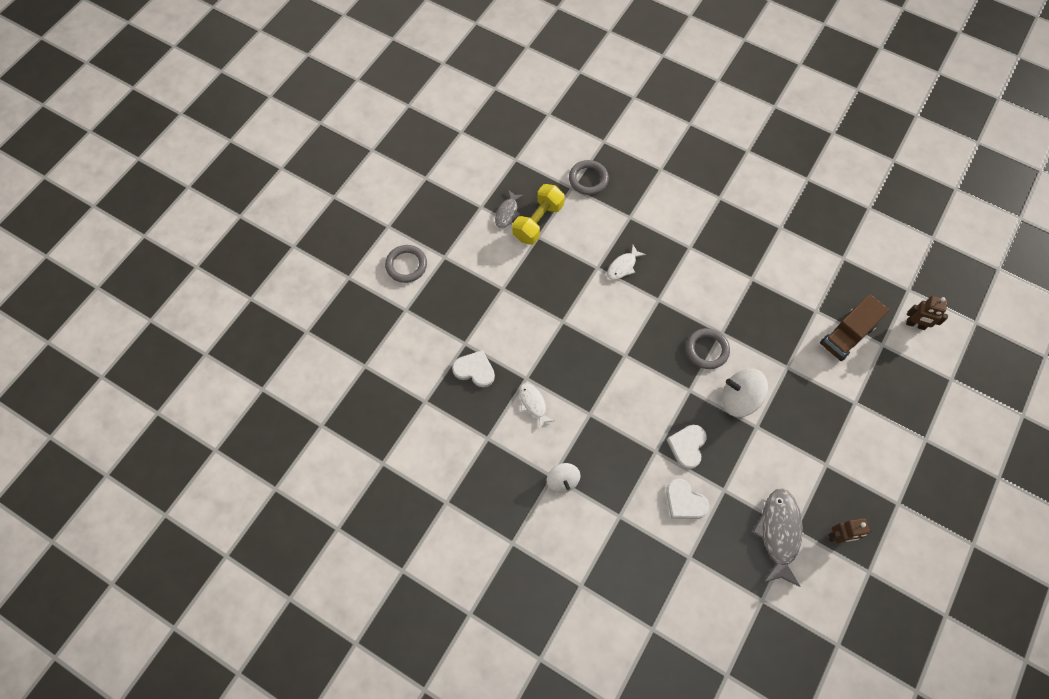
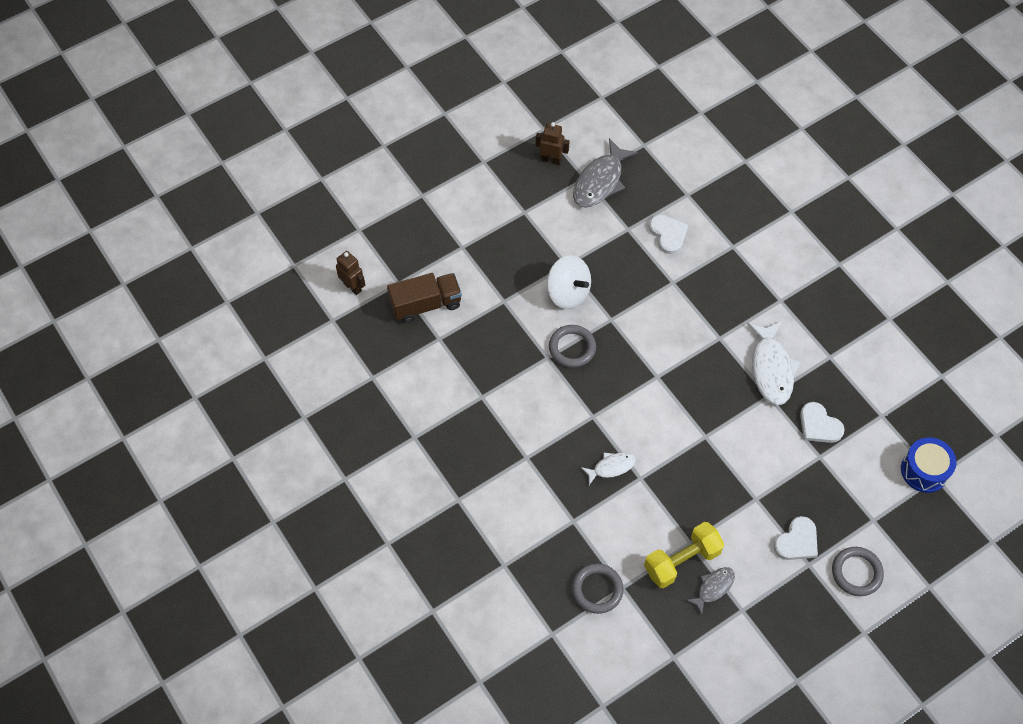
camera: 155 degrees left, 5 degrees down
white fish [520,383,555,429] -> white fish [747,321,800,406], size x1.79
white spinning top [547,463,580,493] -> none
white heart [667,425,707,469] -> white heart moved to [774,516,818,560]
none -> blue drum [901,437,957,493]

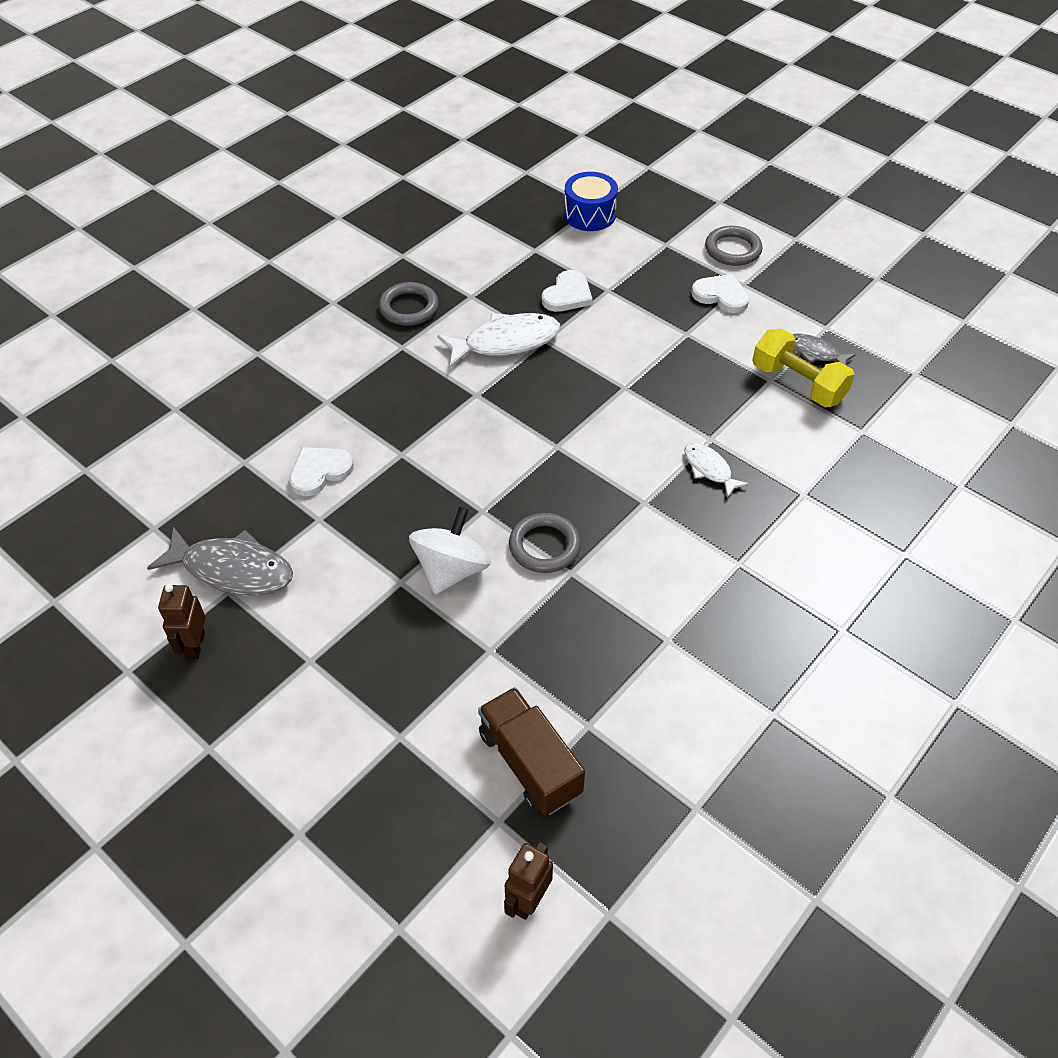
camera: 105 degrees left, 10 degrees down
grey ring [572,563,624,614] -> grey ring moved to [379,282,439,326]

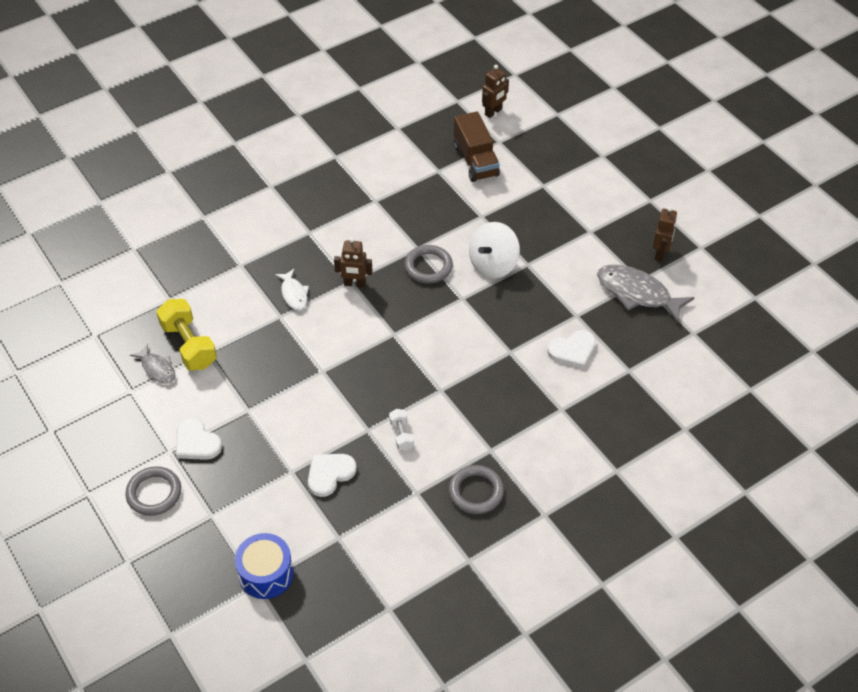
camera: 165 degrees left, 0 degrees up
white fish [437,313,560,368] -> white dumbbell [389,409,414,450]
none -> brown robot [334,237,372,287]

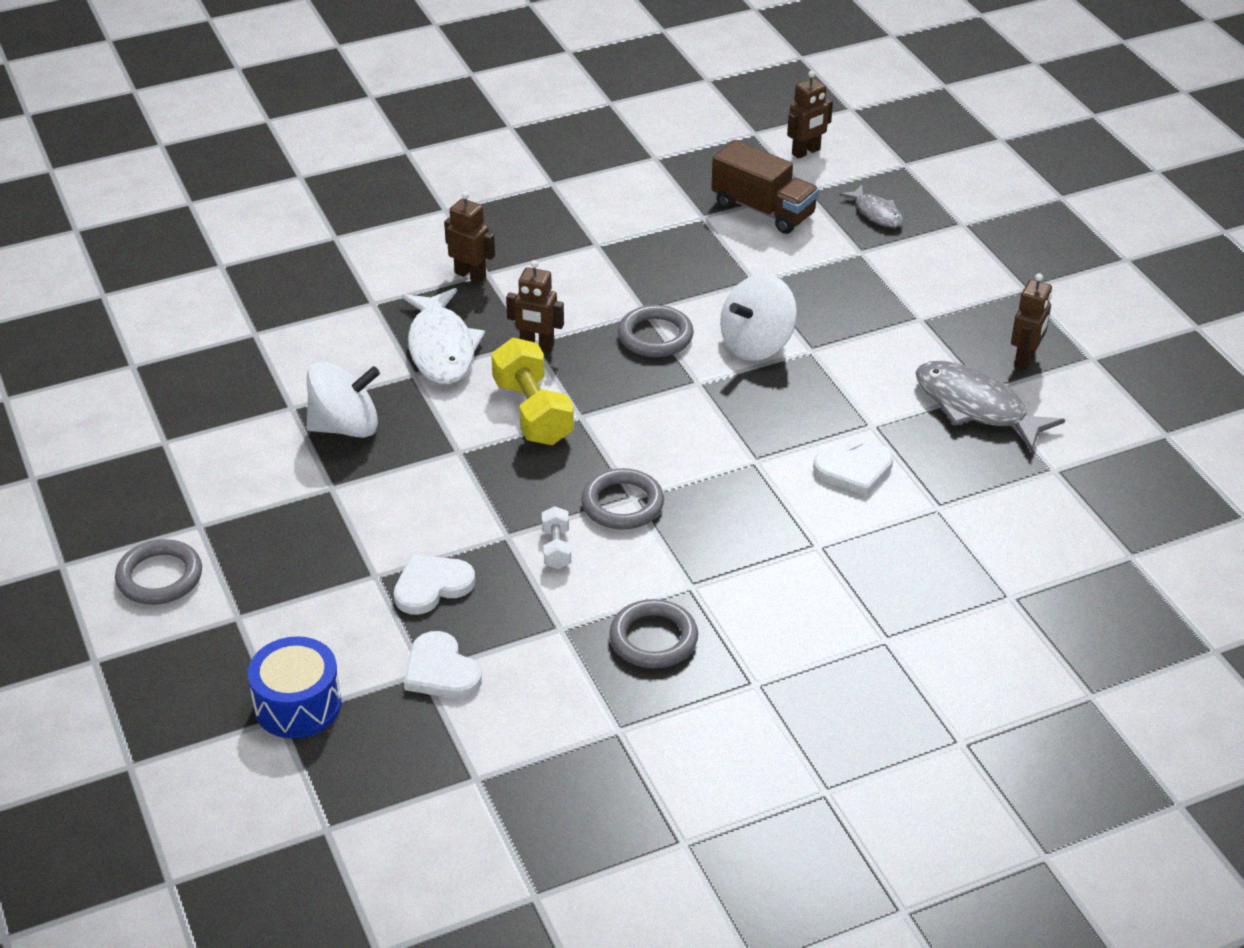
camera: 10 degrees right, 10 degrees down
grey fish [130,344,176,384] -> grey fish moved to [839,185,903,228]
yellow dumbbell [156,299,217,370] -> yellow dumbbell moved to [491,338,574,445]
white heart [176,418,222,460] -> white heart moved to [404,631,482,699]
white fish [275,269,309,310] -> white fish [402,288,485,384], size x1.79
brown truck [454,112,500,182] -> brown truck turned 45 degrees counterclockwise [711,140,819,234]
none -> white spinning top [306,361,380,438]
none -> brown robot [444,192,495,283]
none -> grey ring [581,468,664,530]

